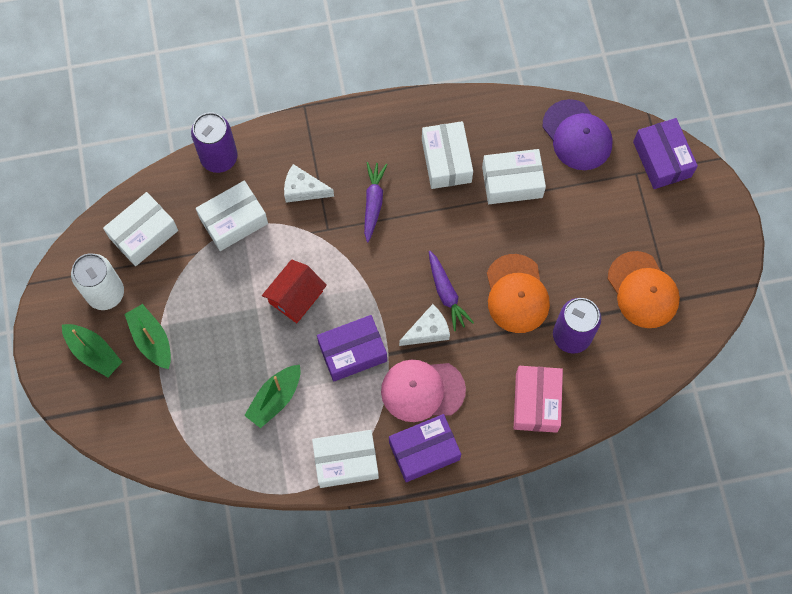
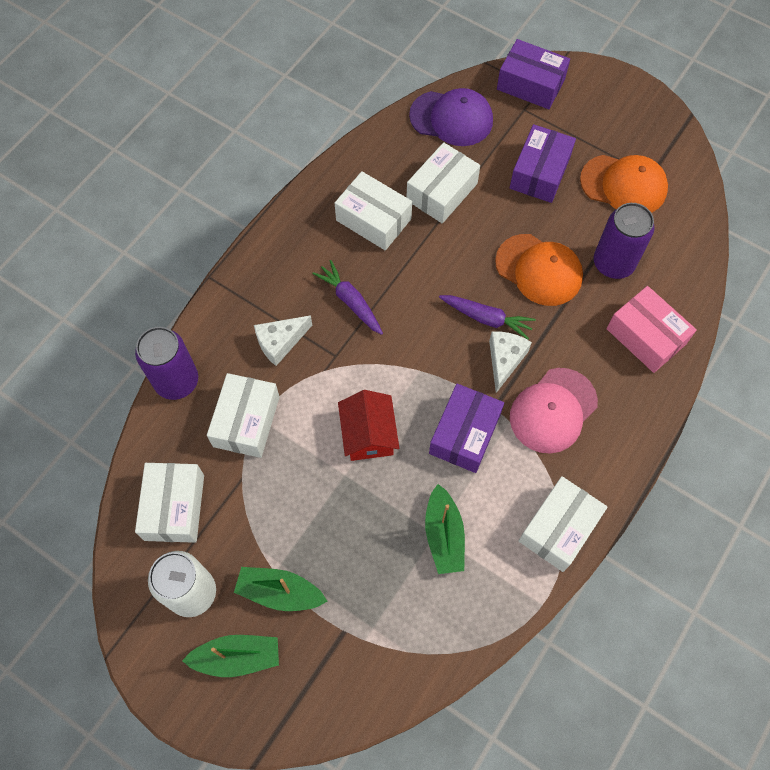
camera: 45 degrees left, 5 degrees down
purple box [389,414,461,482] -> purple box moved to [510,124,576,203]

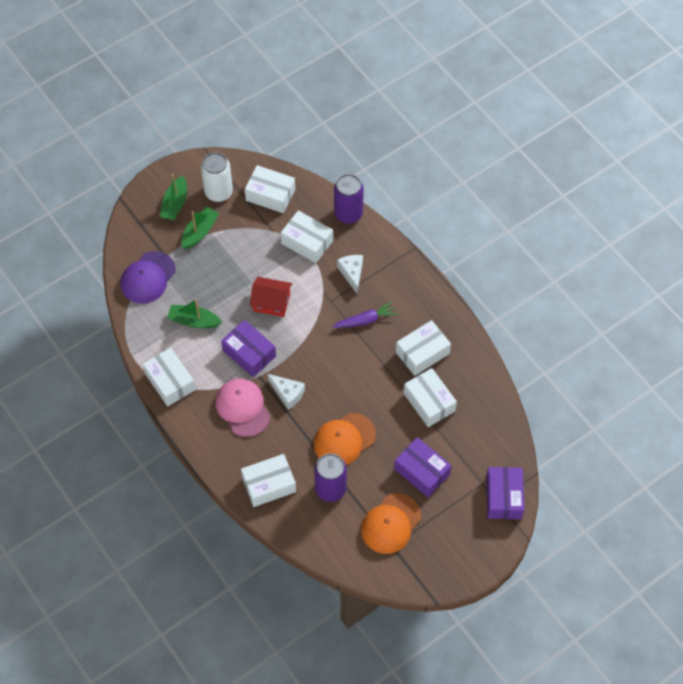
camera: 110 degrees right, 5 degrees down
purple cap [409,88,493,146] -> purple cap moved to [121,251,176,304]
purple carrot [439,295,536,340] -> none
purple box [497,39,570,109] -> purple box turned 45 degrees counterclockwise [486,467,524,519]
pink box [607,286,697,373] -> white box [241,454,296,507]

